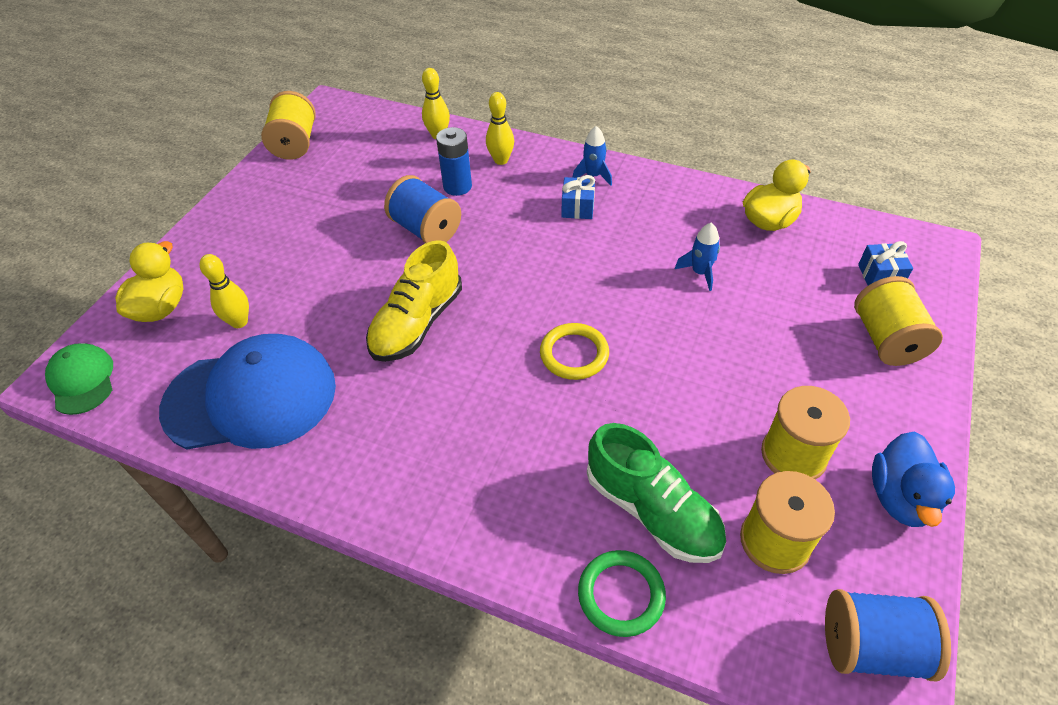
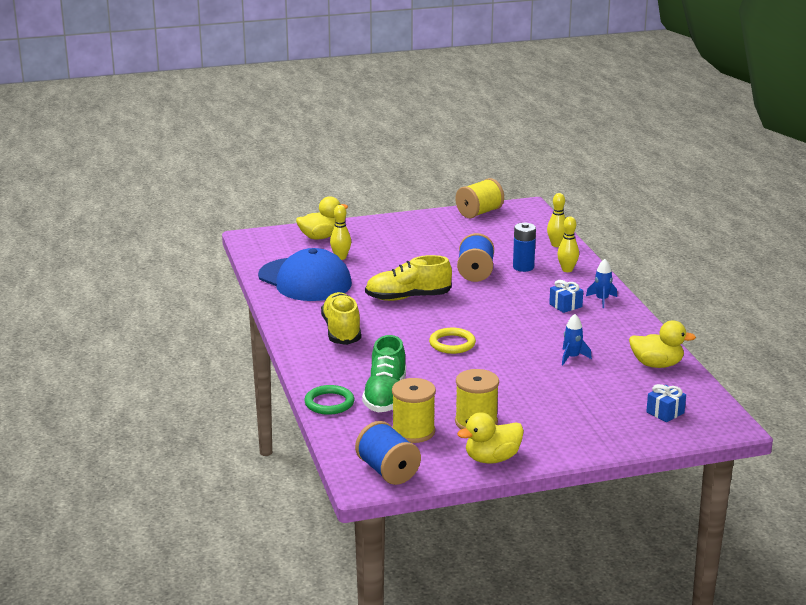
camera: 50 degrees right, 25 degrees down
green cap [45,343,113,415] -> none
yellow spool [854,276,943,366] -> none
blue duck [872,432,955,527] -> yellow duck [457,412,524,464]
none -> yellow shoe [321,292,361,345]

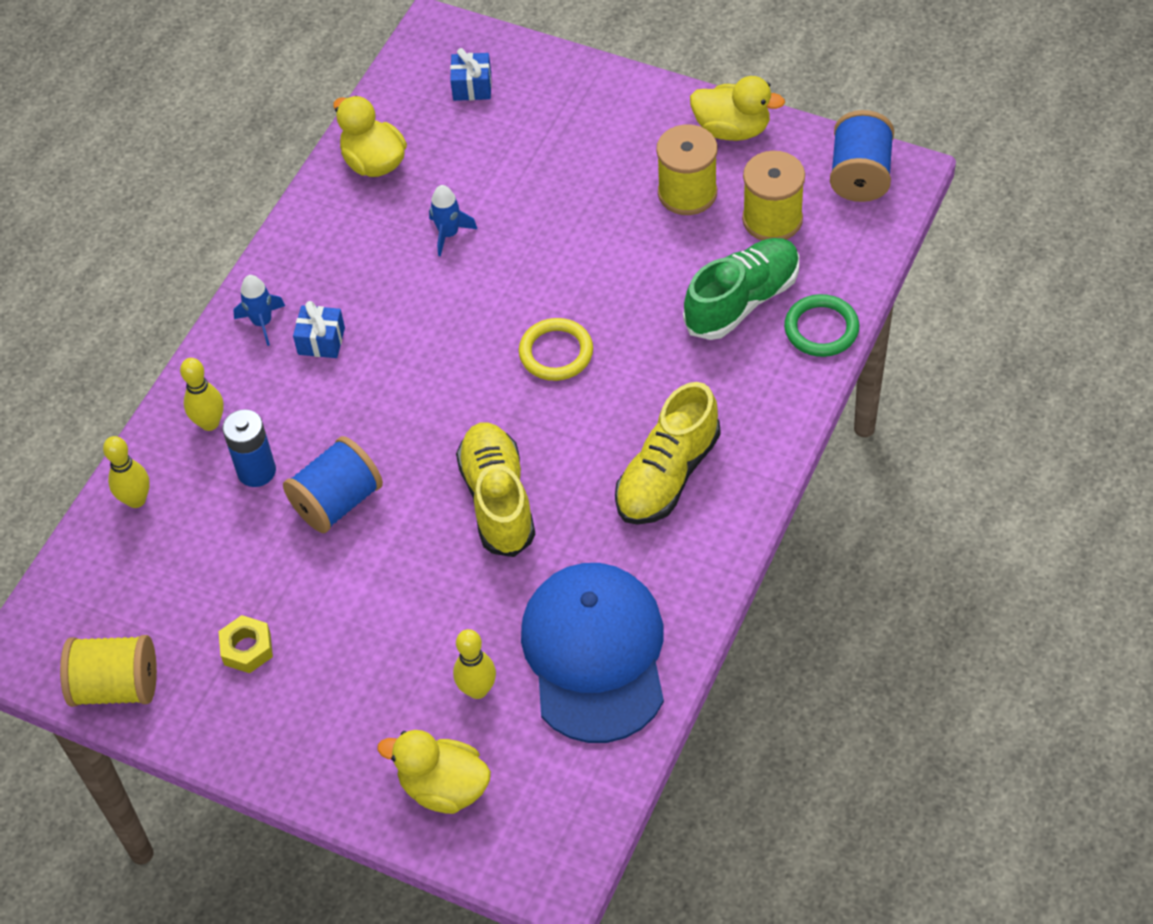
camera: 135 degrees left, 30 degrees up
yellow shoe [365,255,452,301] -> yellow shoe turned 135 degrees counterclockwise [456,422,535,557]
none -> yellow nut [218,615,273,673]

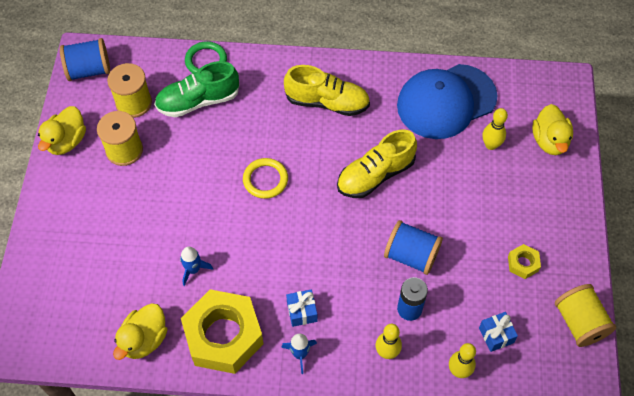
camera: 115 degrees left, 5 degrees up
blue gift [450,48,492,101] -> blue gift moved to [479,312,518,352]
green shoe [683,238,799,340] -> green shoe turned 45 degrees counterclockwise [154,61,240,117]
yellow duck [690,76,785,141] -> yellow duck turned 150 degrees counterclockwise [38,106,86,155]
none -> yellow nut [181,289,264,374]

